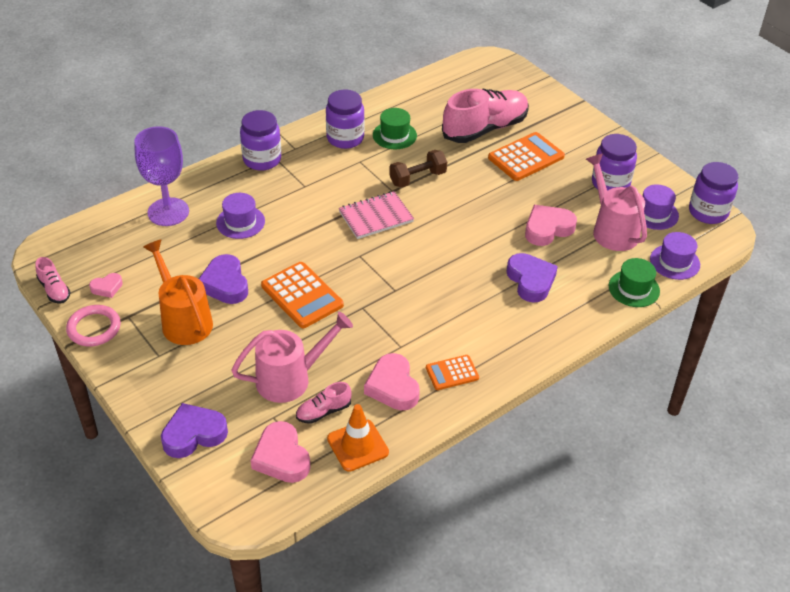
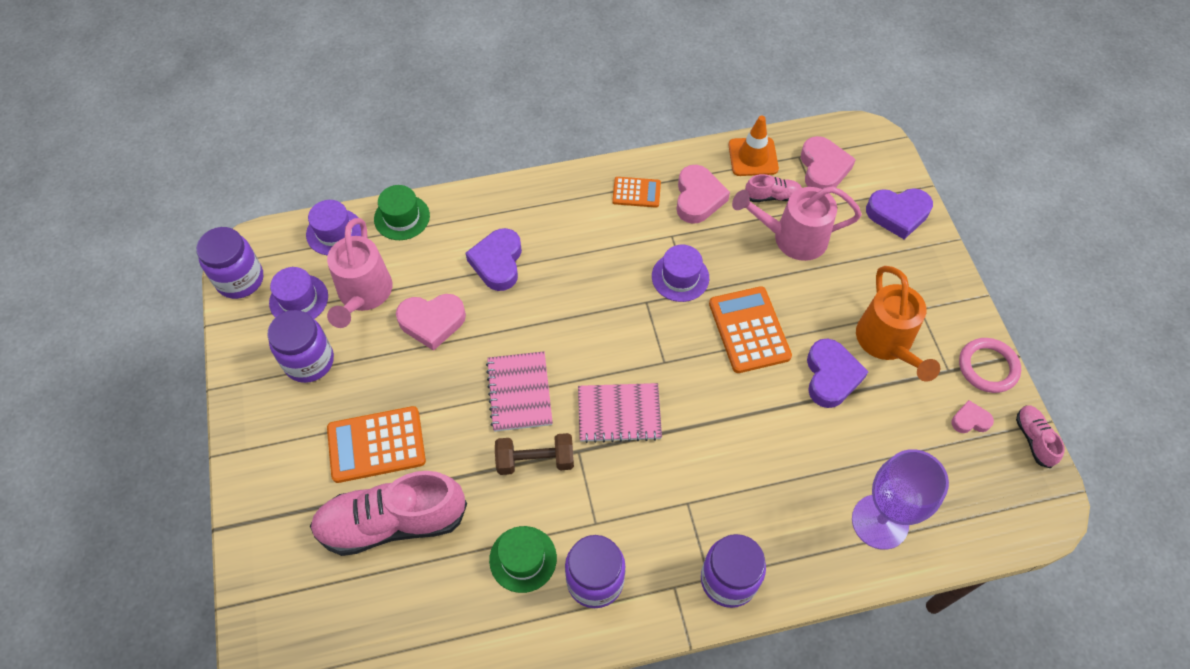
camera: 155 degrees left, 15 degrees up
purple hat [216,193,265,239] -> purple hat moved to [652,245,709,302]
none -> pink notebook [486,351,553,432]

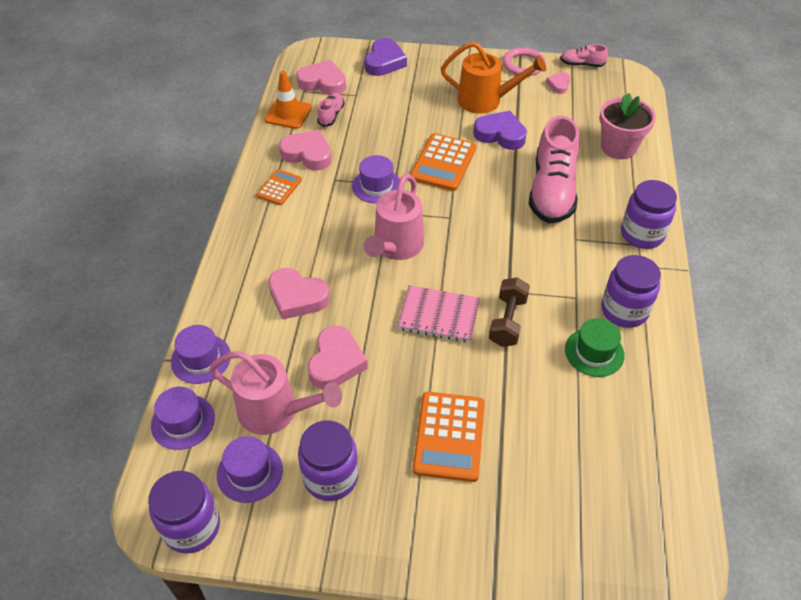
camera: 70 degrees left, 10 degrees down
pink shoe [310,471,467,556] -> pink shoe moved to [529,116,580,223]
green hat [374,185,430,240] -> purple hat [171,325,231,384]
purple heart [465,228,522,291] -> pink heart [268,268,330,320]
pink notebook [578,383,662,443] -> none
orange calculator [709,286,792,373] -> orange calculator turned 75 degrees counterclockwise [410,133,476,191]
pink watering can [732,186,862,261] -> pink watering can moved to [364,174,424,260]
purple goblet [852,449,949,550] -> pink flower pot [599,93,656,159]

